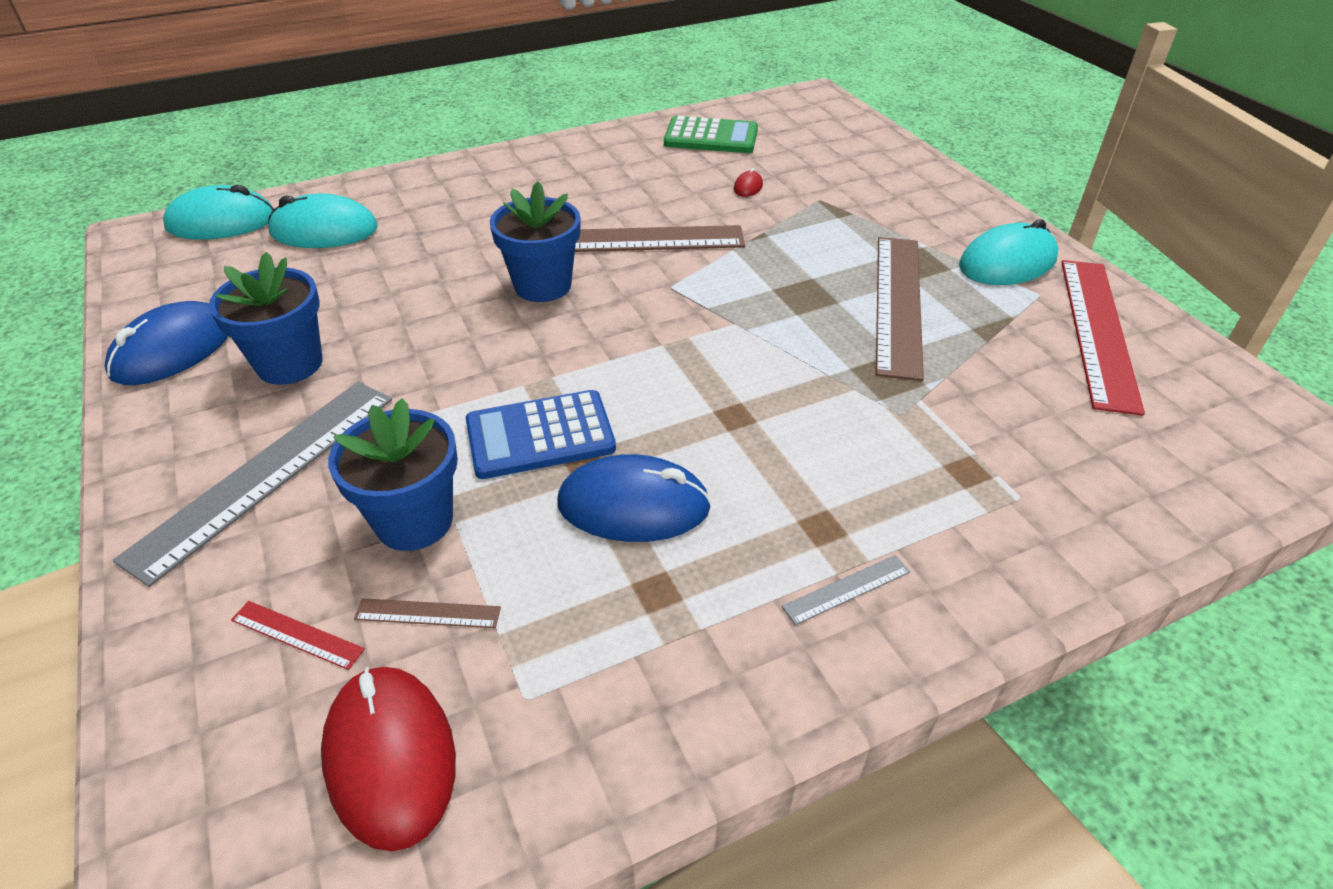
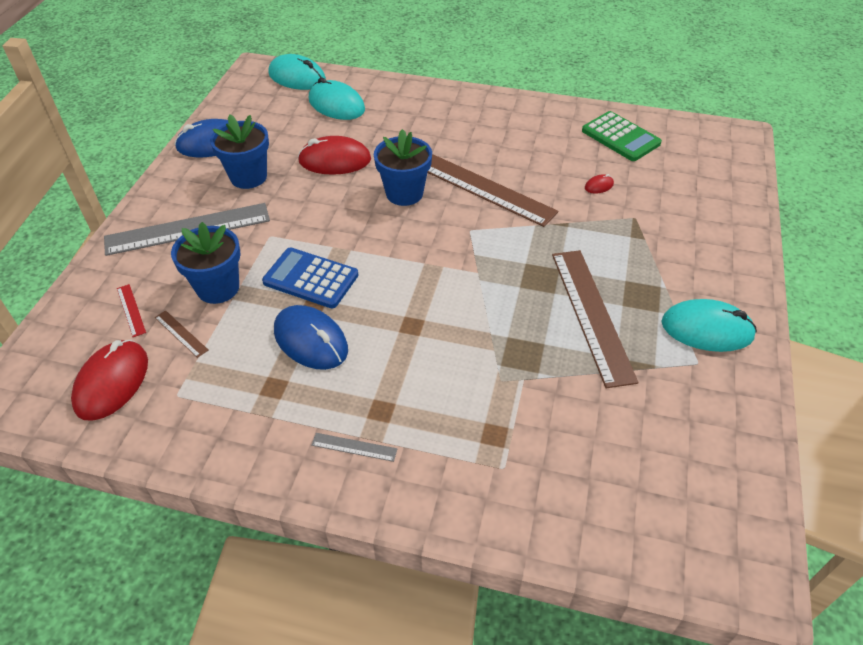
camera: 40 degrees right, 5 degrees up
brown ruler [876,237,924,381] -> brown ruler turned 60 degrees counterclockwise [552,250,639,388]
red ruler [1061,260,1145,416] -> none
none -> red mouse [298,136,371,175]

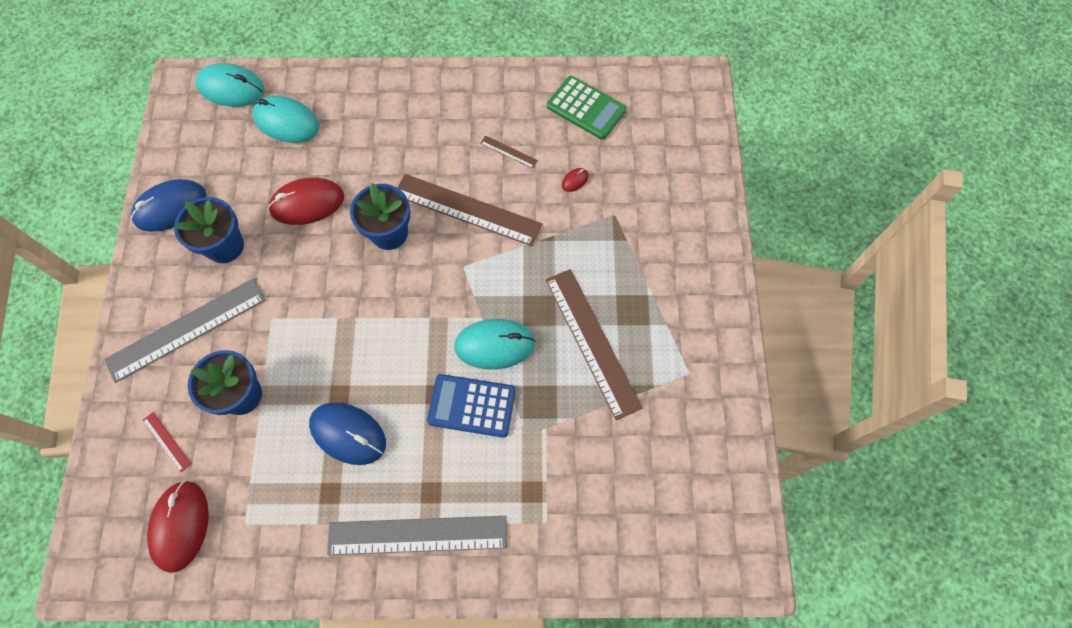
camera: 15 degrees left, 20 degrees up
brown ruler [155,310,208,358] -> brown ruler moved to [480,136,538,169]
blue calculator [262,248,358,308] -> blue calculator moved to [427,374,516,438]
grey ruler [311,433,397,462] -> grey ruler [327,516,507,555], size x2.42
turquoise mouse [661,299,757,352] -> turquoise mouse moved to [454,319,535,370]

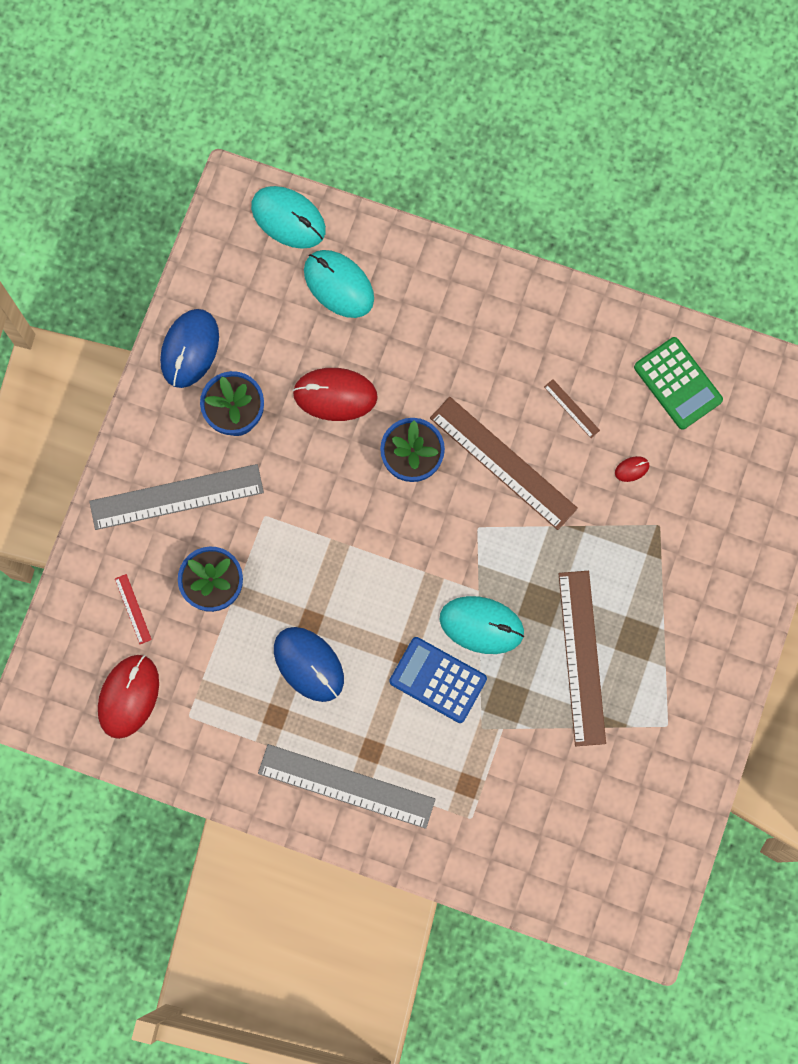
camera: 20 degrees right, 10 degrees up
blue mouse [131,179,206,232] -> blue mouse turned 60 degrees counterclockwise [160,309,219,388]

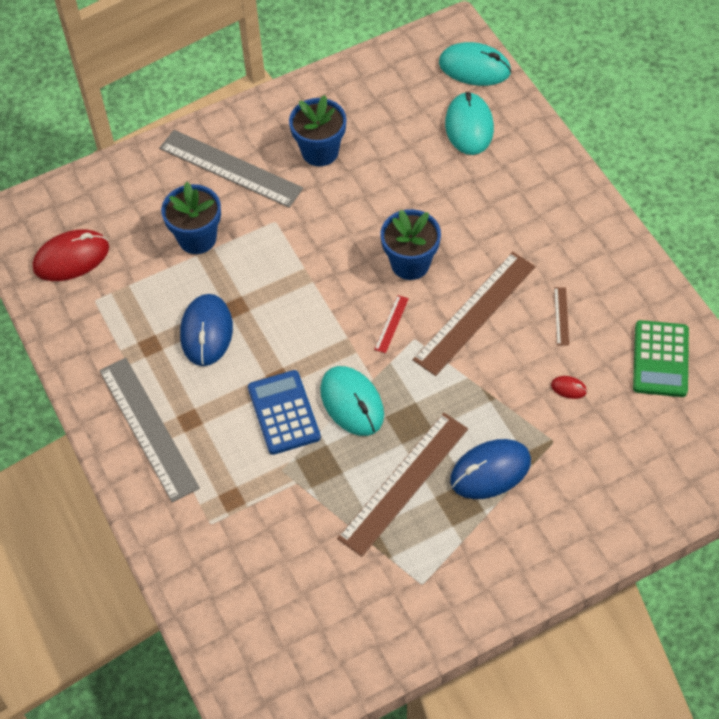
camera: 45 degrees right, 20 degrees down
red ruler [115,574,152,644] -> red ruler moved to [374,295,409,353]
blue mouse [160,309,219,388] -> blue mouse moved to [450,439,531,499]
turquoise mouse [251,186,326,249] -> turquoise mouse turned 60 degrees counterclockwise [439,42,511,86]
red mouse [293,368,378,421] -> none
brown ruler [430,397,578,530] -> brown ruler turned 45 degrees clockwise [413,252,535,376]

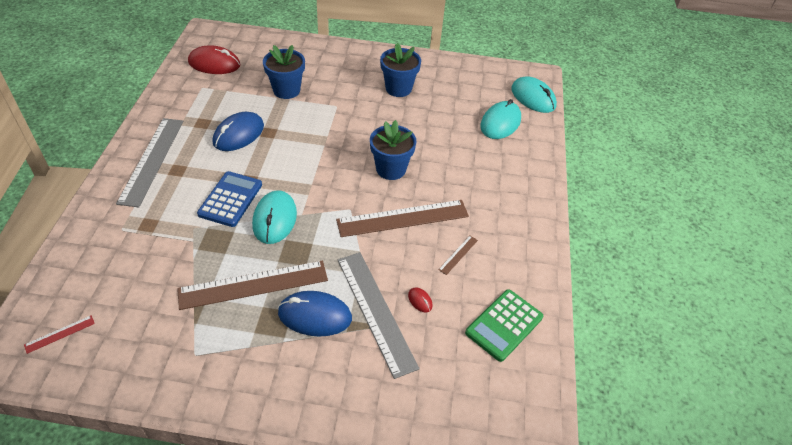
camera: 30 degrees right, 10 degrees down
grey ruler [159,130,303,208] -> grey ruler moved to [338,253,419,379]
red ruler [374,295,409,353] -> red ruler moved to [24,315,95,354]

